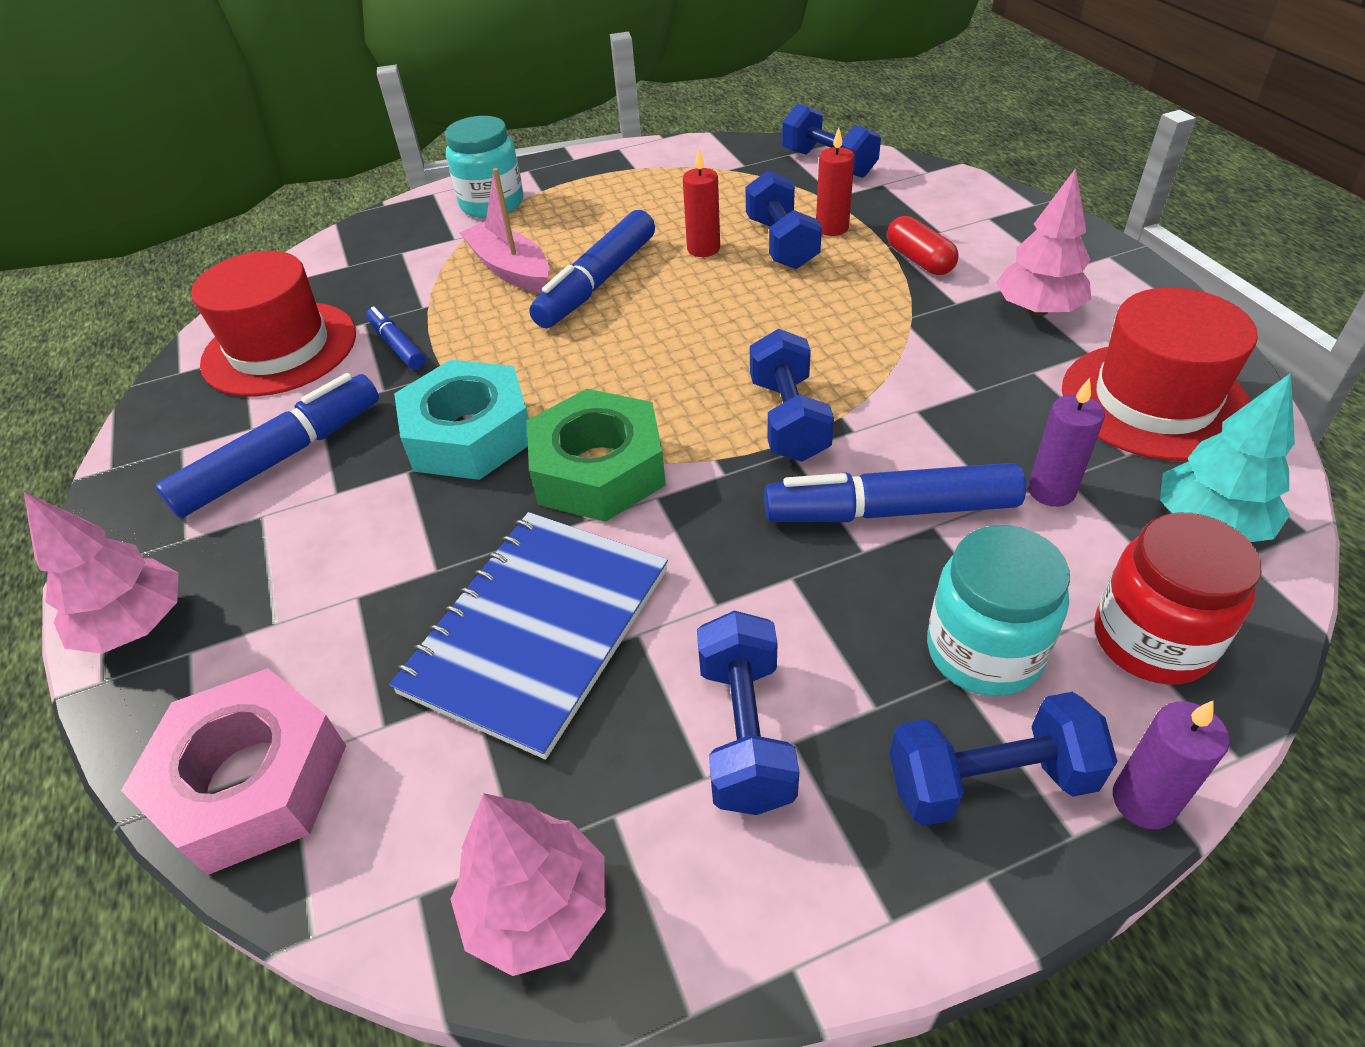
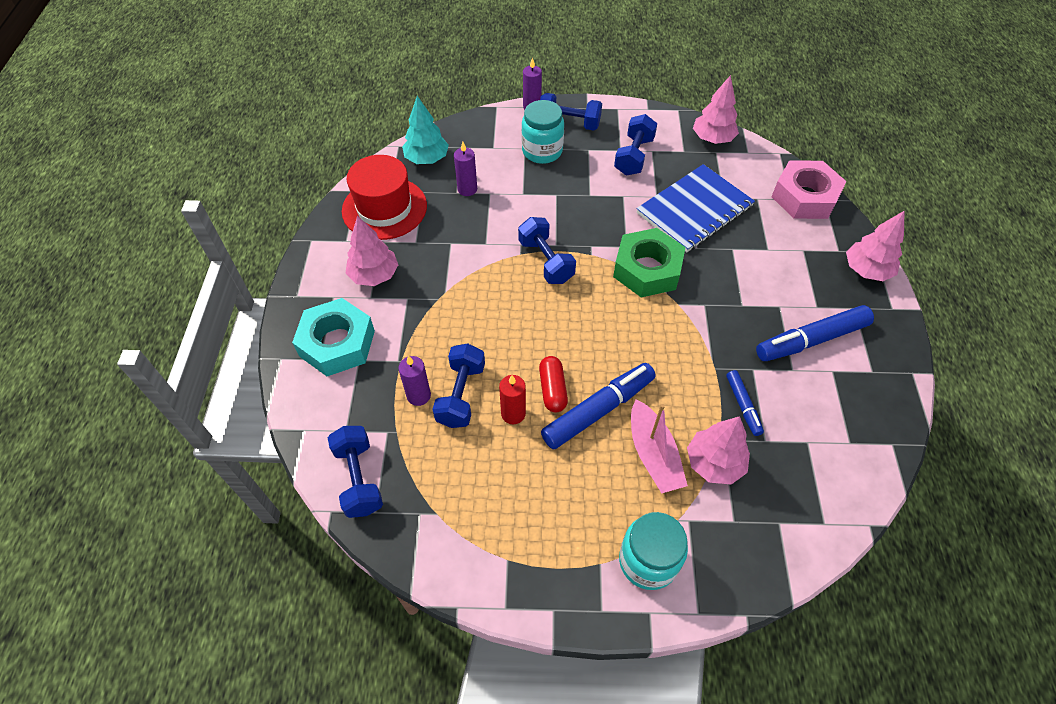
camera: 160 degrees left, 10 degrees up
red hat [191,251,356,397] -> none
turquoise nut [394,360,529,480] -> turquoise nut moved to [292,298,375,376]
blue dumbbell [750,329,834,462] -> blue dumbbell turned 45 degrees counterclockwise [518,217,576,284]
blue marker [764,463,1026,522] -> none
red candle [816,127,855,236] -> purple candle [398,355,431,406]
red capsule [887,216,959,275] -> red capsule moved to [539,356,568,412]
red jar [1094,512,1262,685] -> none
none -> pink tree [687,416,750,485]

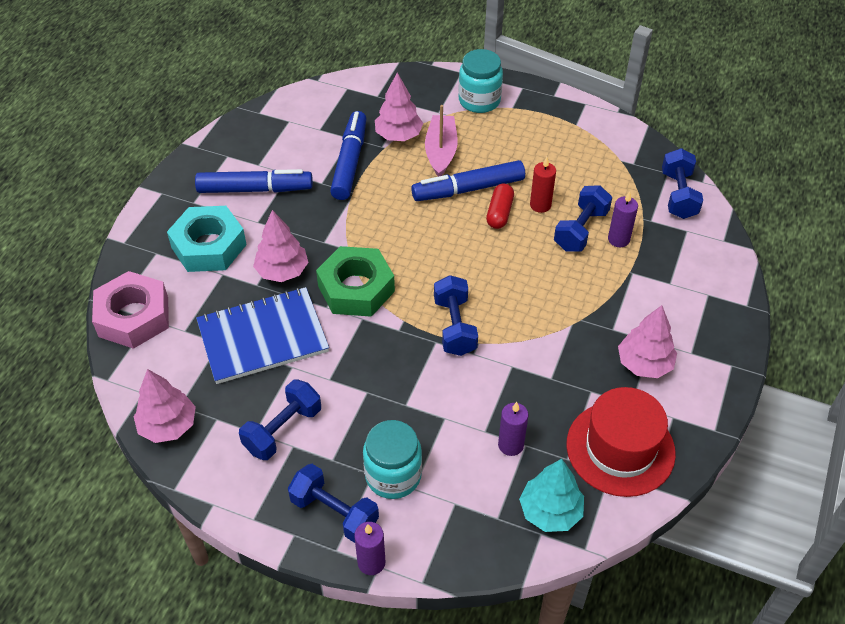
camera: 160 degrees left, 5 degrees down
turquoise nut [292,298,375,376] -> turquoise nut moved to [167,206,247,272]
blue marker [726,370,764,436] -> blue marker [330,111,367,200], size x1.86
pink tree [846,210,905,281] -> pink tree moved to [253,210,308,282]

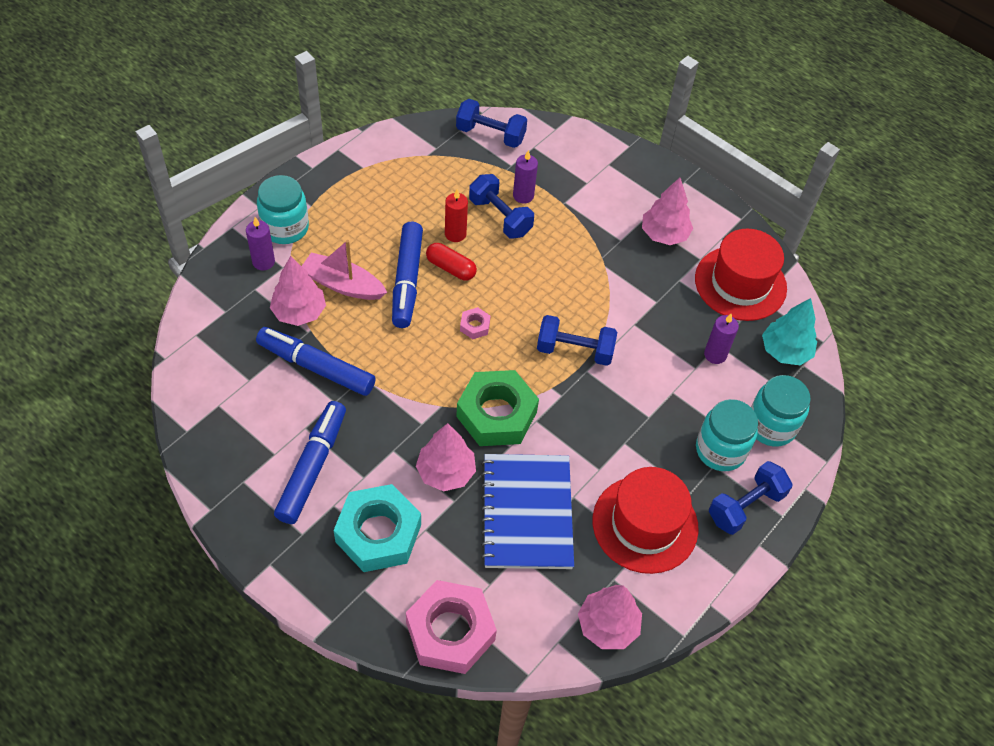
camera: 75 degrees left, 5 degrees up
blue dumbbell [239,379,321,460] -> red hat [593,467,699,574]
purple candle [354,522,385,575] -> purple candle moved to [246,217,275,270]
none -> pink nut [460,307,490,339]
none -> turquoise jar [751,375,811,446]

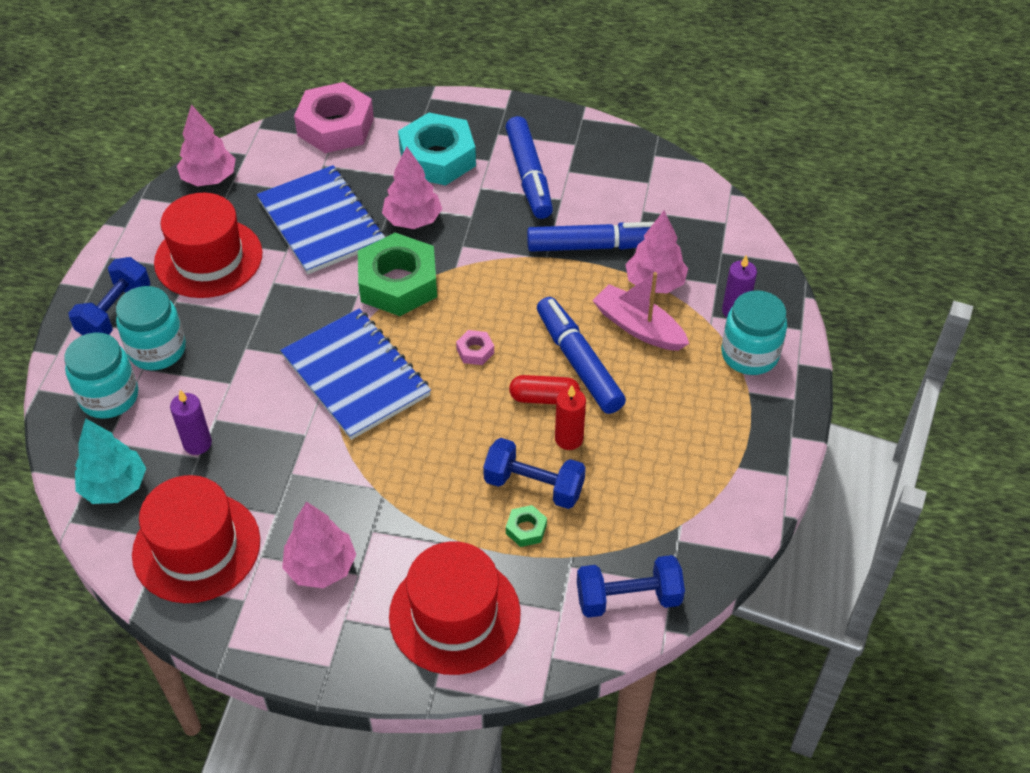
camera: 155 degrees right, 5 degrees down
pink boat [302,240,387,300] -> pink boat turned 135 degrees counterclockwise [592,272,689,351]
purple candle [513,150,538,204] -> green nut [506,505,547,547]
blue dumbbell [537,315,617,366] -> blue notebook [280,309,431,440]
none -> red hat [389,541,521,675]

